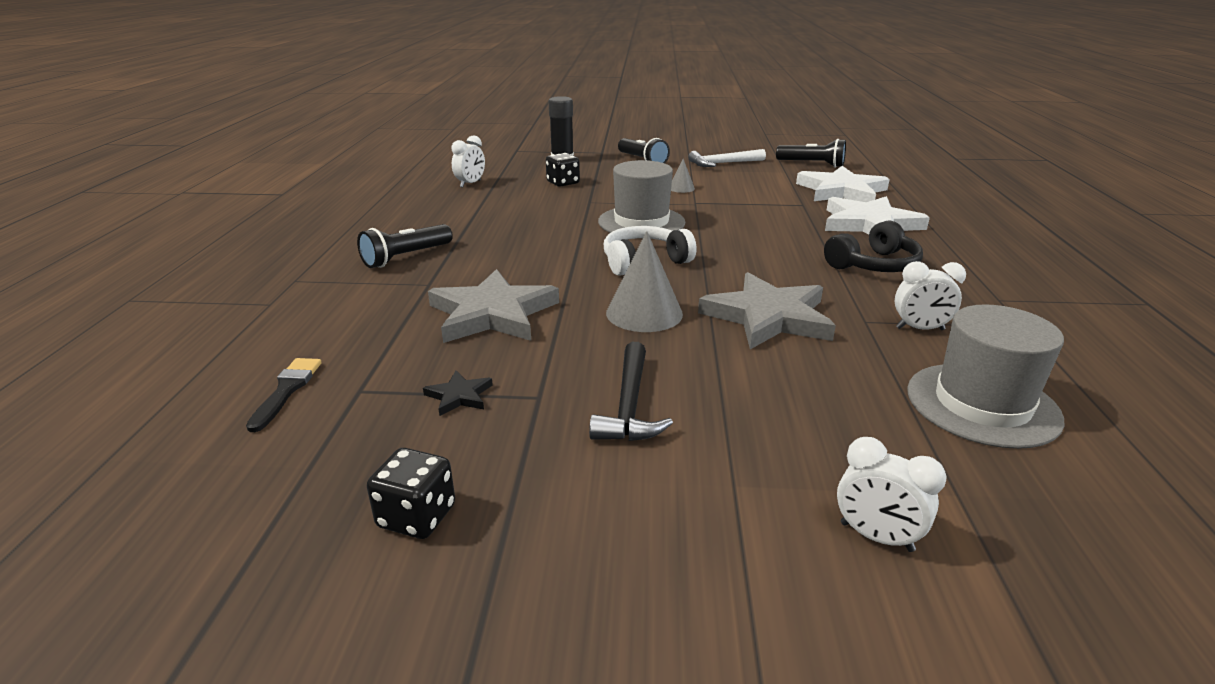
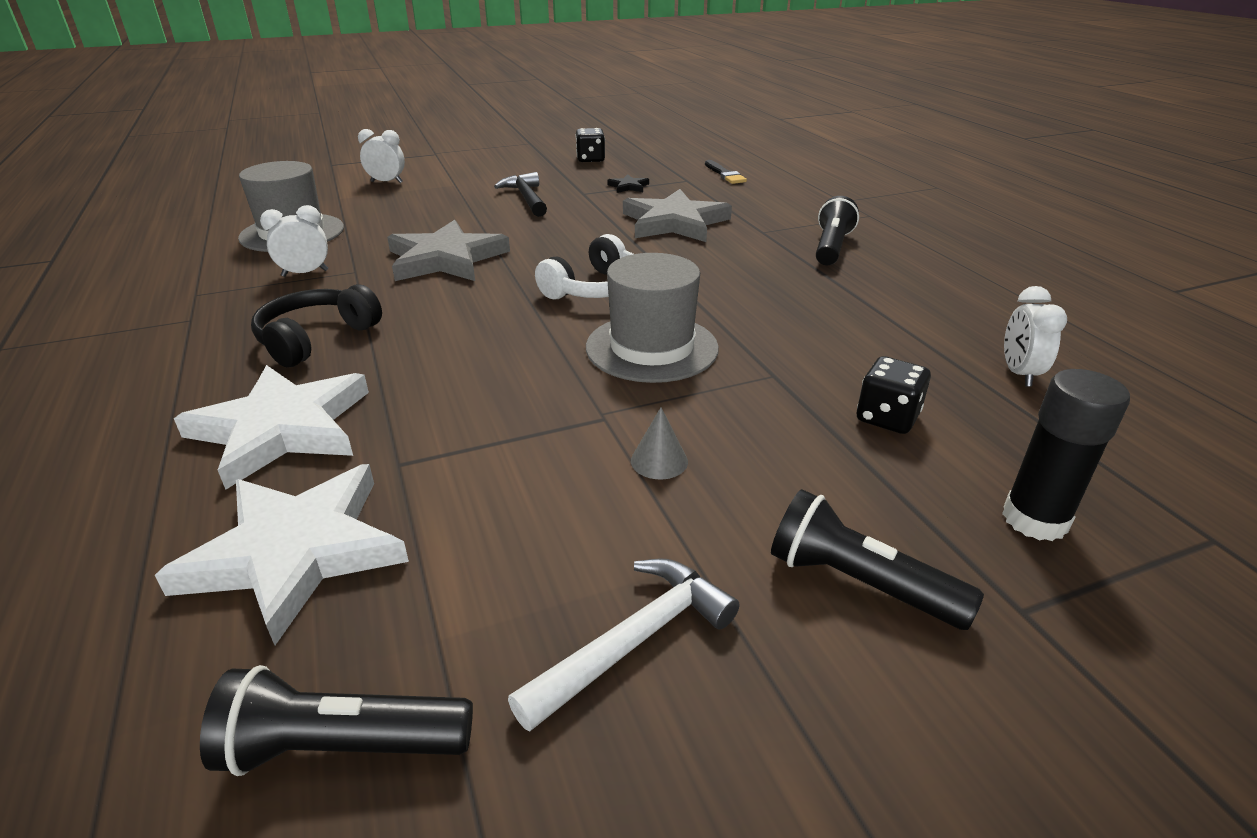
camera: 155 degrees right, 5 degrees up
grey cone [606,231,683,332] -> none

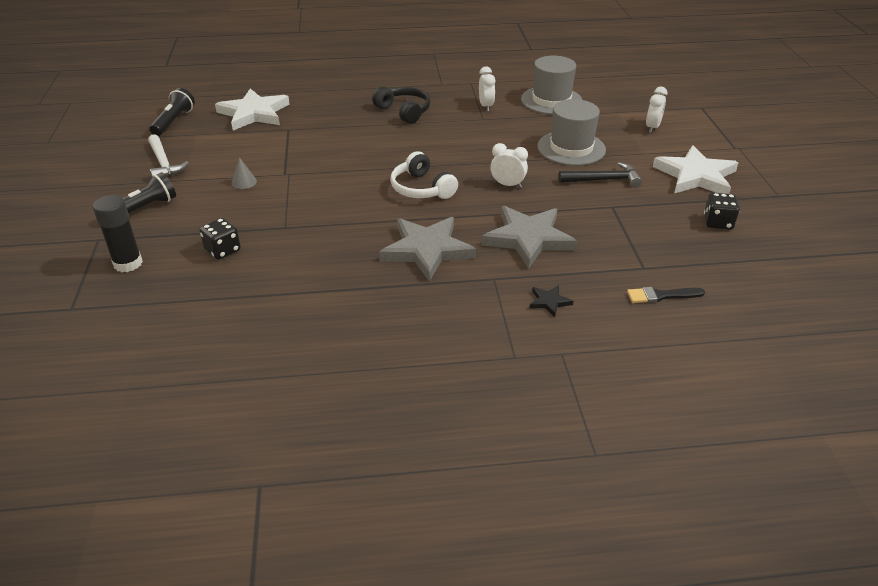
camera: 105 degrees right, 5 degrees up
white star [174,365,369,490] -> white star moved to [653,145,738,194]
grey star [387,220,510,281] -> grey star moved to [379,217,476,282]
grey hat [586,253,719,383] -> grey hat moved to [537,99,606,166]
black star [607,174,649,193] -> black star moved to [530,285,573,317]
black flashlight [816,196,859,265] -> none
white clock [1004,286,1067,387] -> white clock moved to [490,143,528,188]

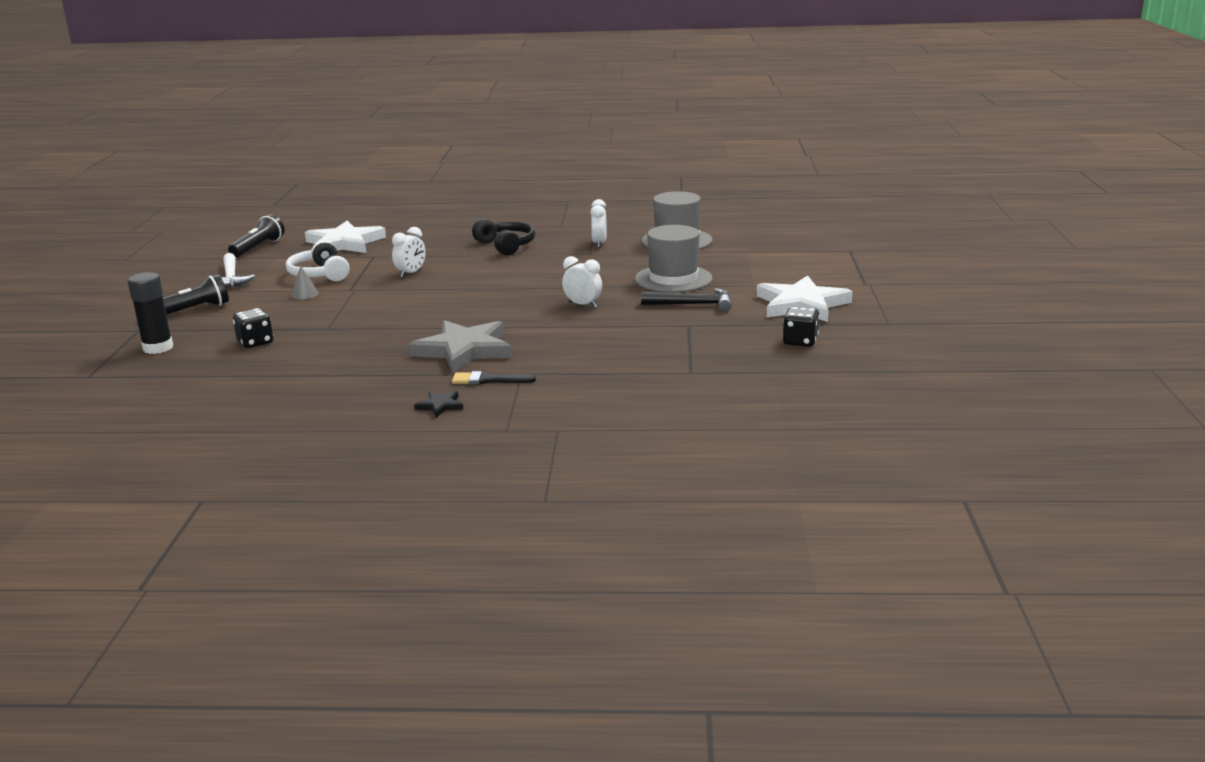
camera: 10 degrees right, 15 degrees down
white headphones [390,151,458,199] -> white headphones moved to [286,241,350,281]
grey star [482,206,577,269] -> none
black star [530,285,573,317] -> black star moved to [414,391,463,417]
black brush [627,287,705,303] -> black brush moved to [452,371,536,385]
white clock [646,87,668,133] -> white clock moved to [392,227,426,278]

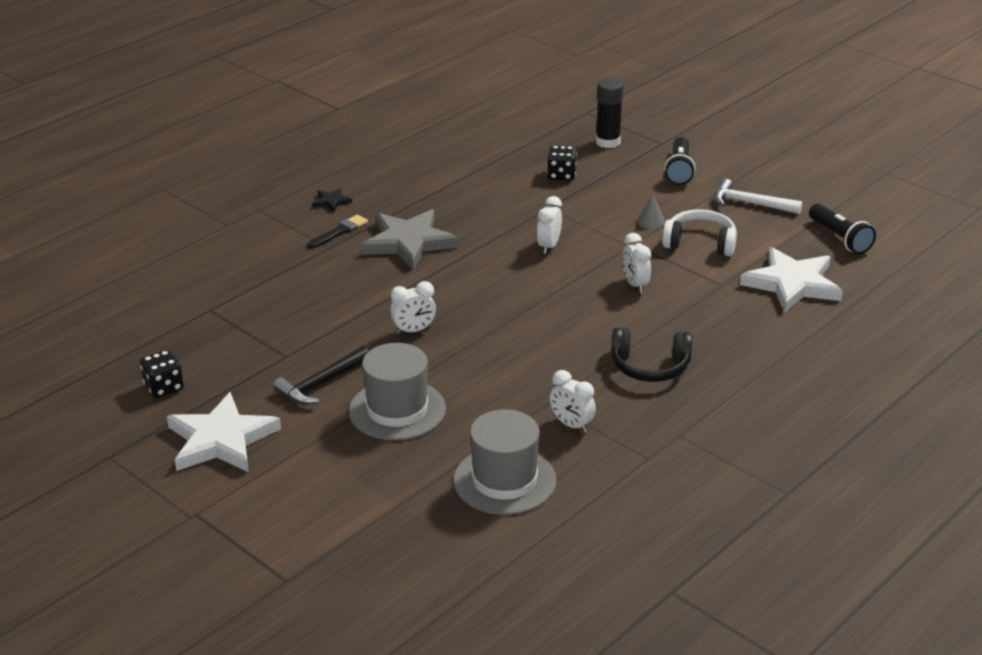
camera: 130 degrees right, 10 degrees up
none -> white clock [537,196,562,254]

